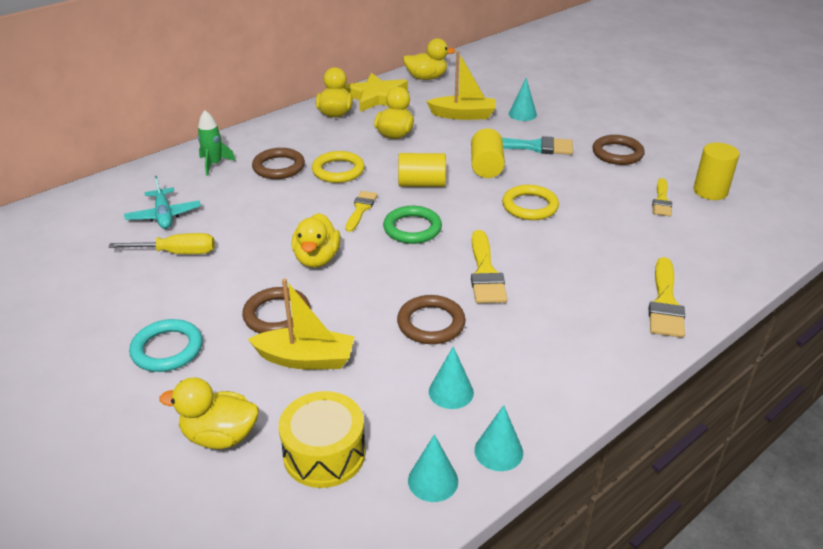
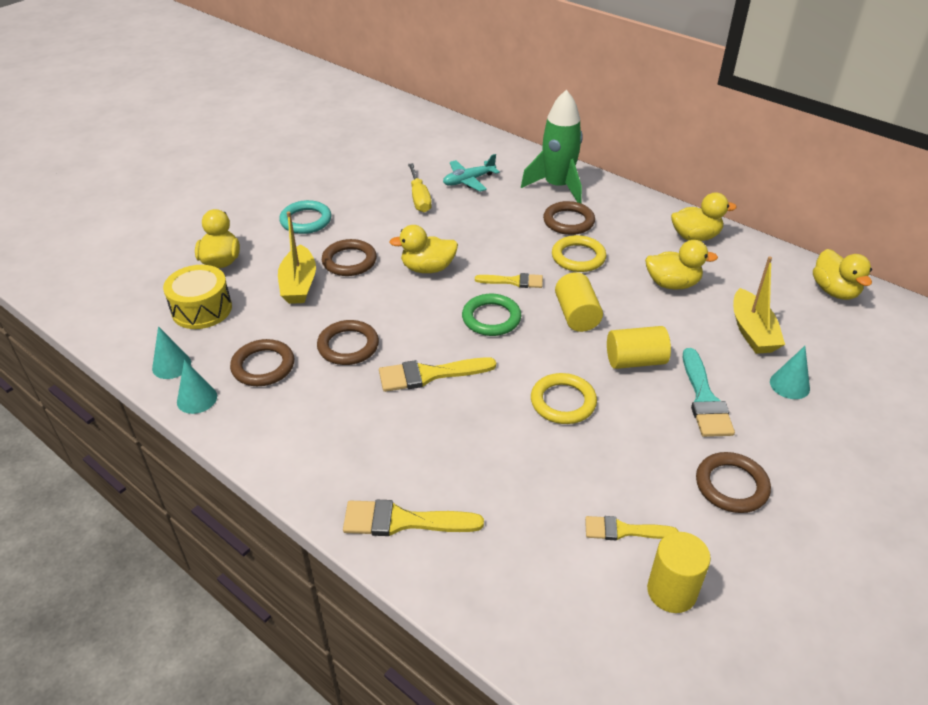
camera: 80 degrees right, 5 degrees up
green rocket [198,110,236,176] -> green rocket [521,90,583,203], size x1.84
yellow star [344,73,408,112] -> none
turquoise cone [429,346,474,409] -> brown ring [230,339,294,386]

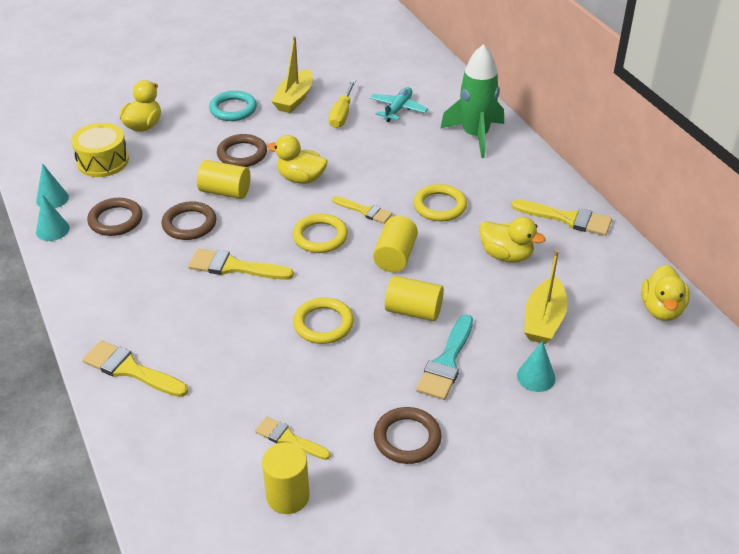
camera: 25 degrees right, 0 degrees up
yellow boat [278,211,316,304] -> yellow boat moved to [271,36,313,113]
turquoise plane [443,154,500,192] -> turquoise plane turned 120 degrees clockwise [370,87,428,122]
green ring [462,294,521,336] -> yellow ring [293,214,348,253]
brown ring [543,201,595,235] -> none
yellow duck [671,192,737,241] -> yellow brush [511,200,612,236]
none -> yellow cylinder [197,160,251,199]

